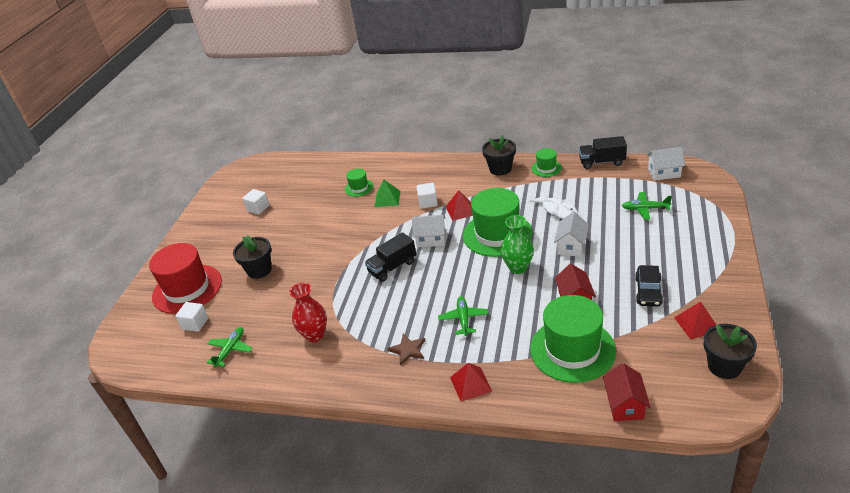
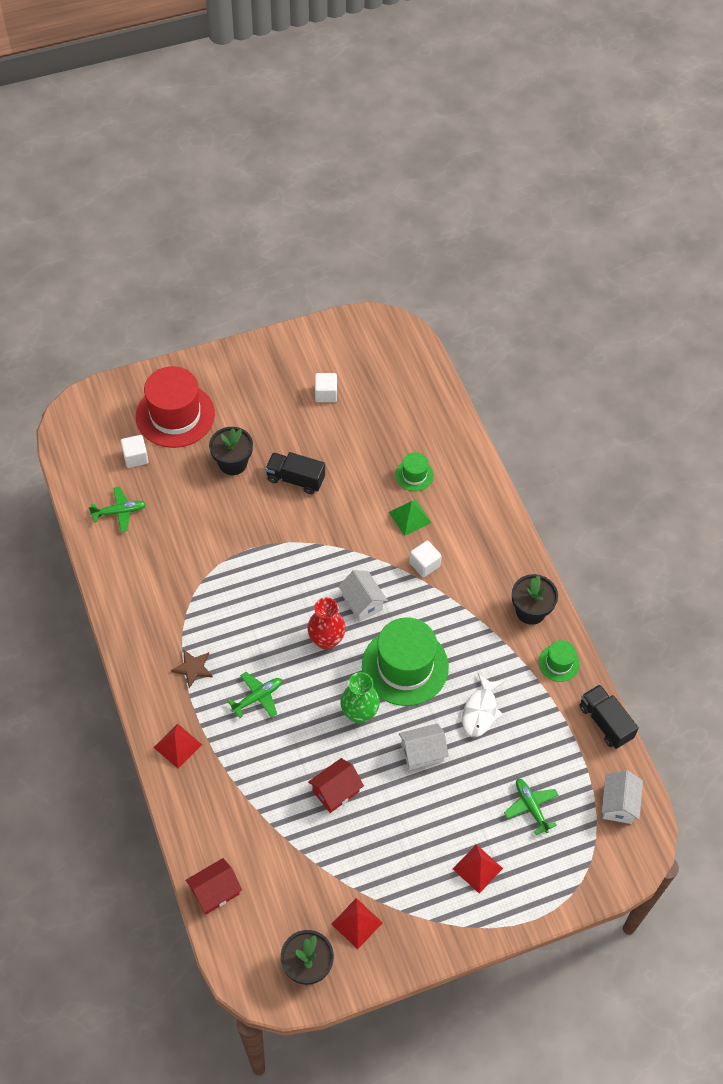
camera: 50 degrees right, 20 degrees up
red vase [289,283,327,342] -> red vase moved to [307,597,346,650]
black truck [365,232,416,282] -> black truck moved to [265,452,325,494]
red pyramid [446,190,473,221] -> red pyramid moved to [453,844,503,894]
green hat [530,295,616,383] -> none
black car [635,265,663,307] -> none
white house [647,147,685,181] -> white house turned 45 degrees clockwise [602,770,643,824]

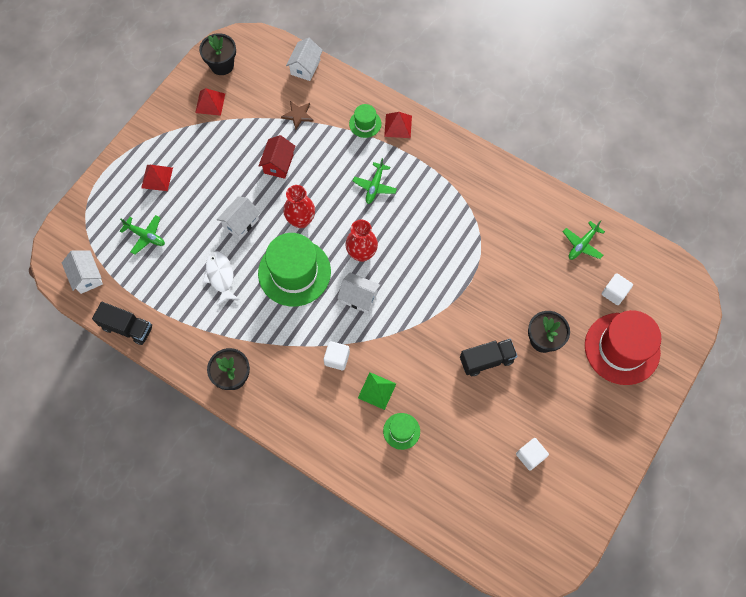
camera: 145 degrees right, 10 degrees up
brown star [171,649,213,688] -> brown star moved to [281,101,314,130]
red house [186,858,242,914] -> white house [286,38,323,81]
green vase [340,672,380,724] -> red vase [283,185,315,228]
green hat [539,640,580,682] -> green hat moved to [349,104,381,138]

